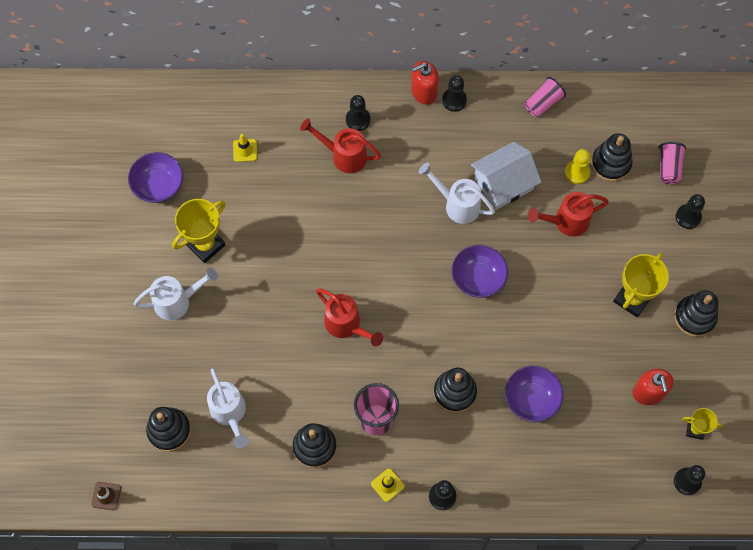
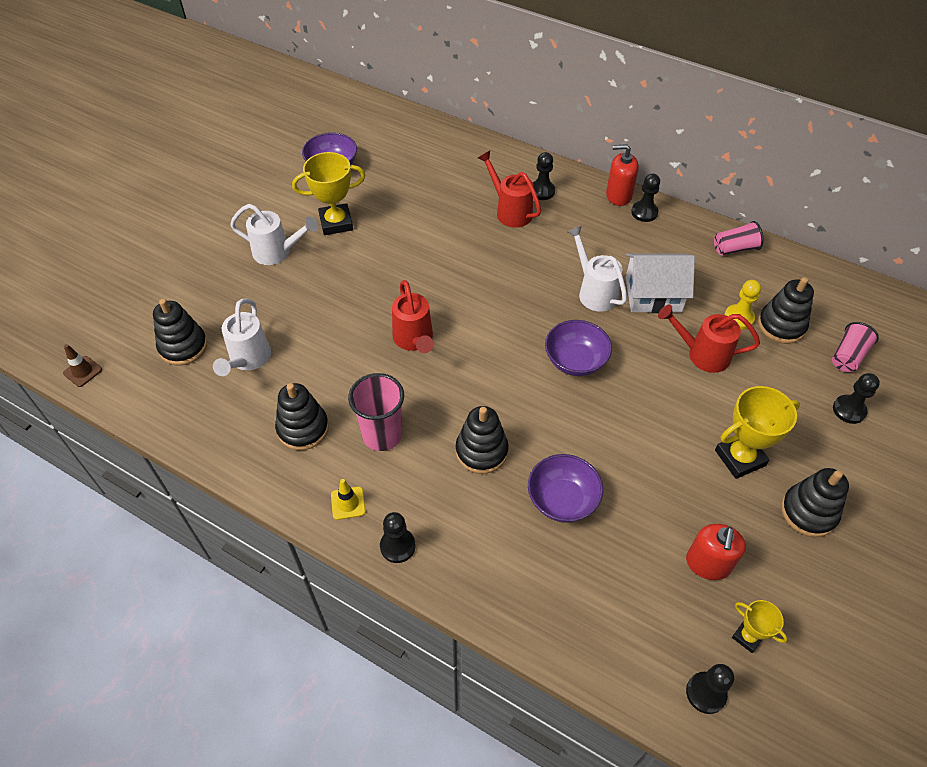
camera: 30 degrees right, 15 degrees down
yellow traffic cone [233,134,257,162] -> none

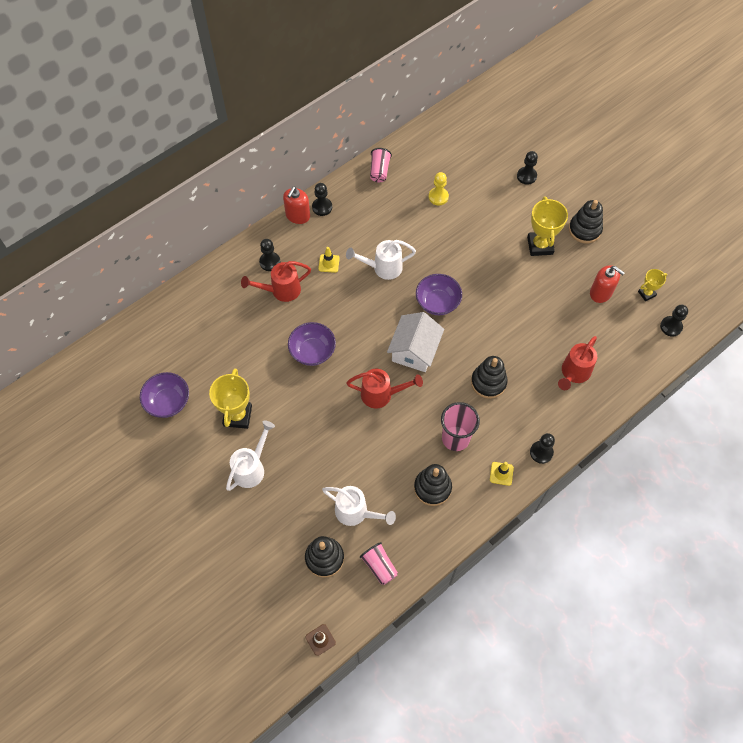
camera: 70 degrees left, 10 degrees up
purple bowl [528,454,603,523] -> purple bowl moved to [288,322,336,366]
white house [626,253,695,313] -> white house moved to [387,312,444,372]
red watering can [658,304,760,373] -> red watering can moved to [558,336,597,390]
black stacking toy [758,277,814,344] -> none
pink cup [832,322,879,372] -> pink cup moved to [360,542,398,585]
none -> yellow traffic cone [318,247,340,273]

